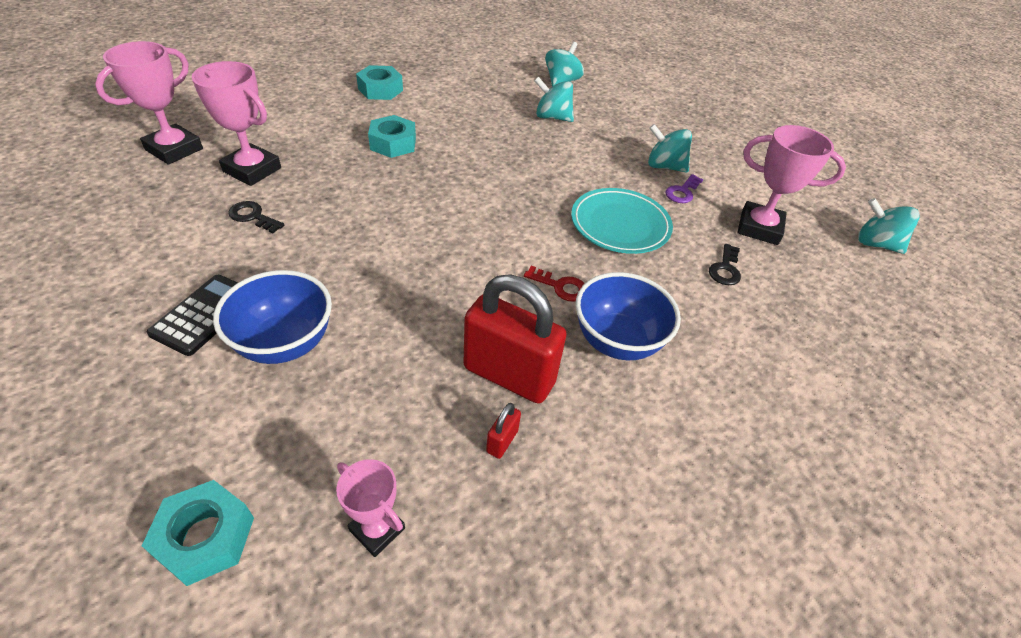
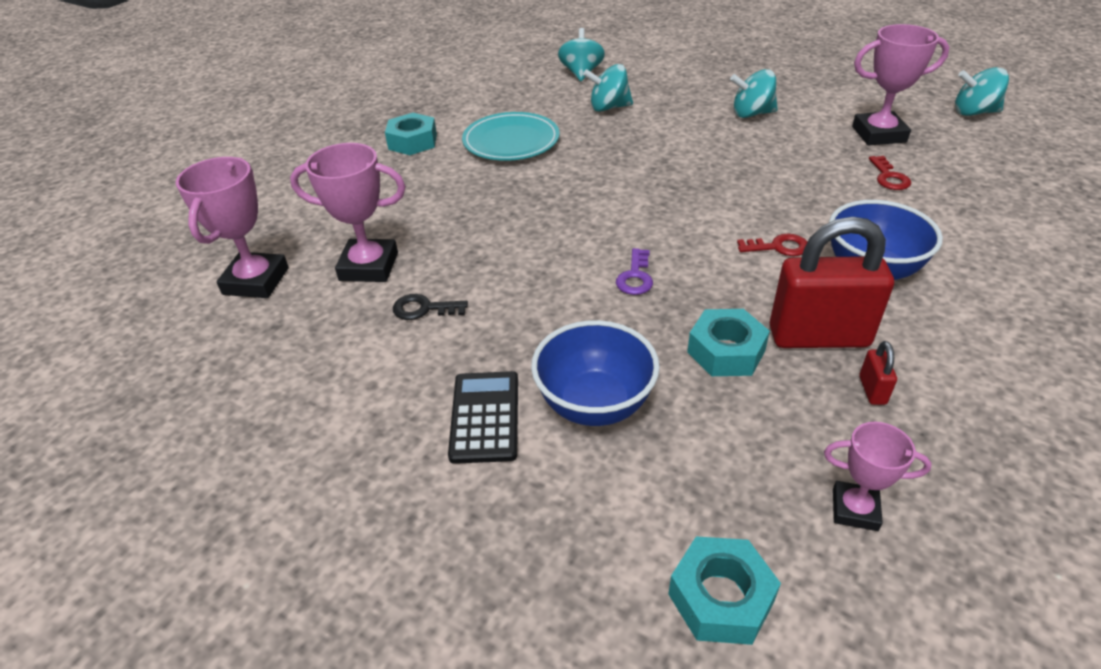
camera: 20 degrees left, 5 degrees down
turquoise nut [368,115,416,158] -> turquoise nut moved to [687,309,770,376]
turquoise plate [571,188,673,254] -> turquoise plate moved to [462,112,560,161]
purple key [666,174,703,203] -> purple key moved to [616,248,653,295]
black key [709,244,741,285] -> red key [869,156,911,190]

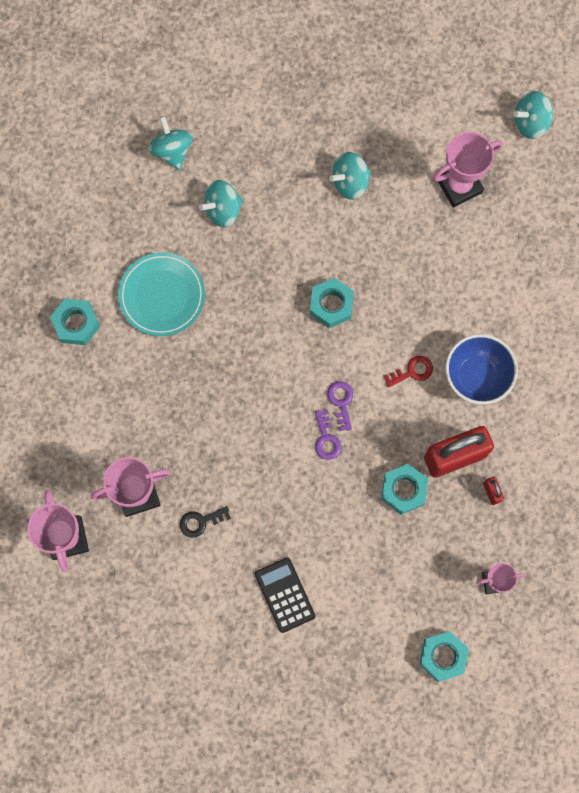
camera: 25 degrees left, 35 degrees up
blue bowl [531,320,660,426] -> none
red key [869,156,911,190] -> none
none -> turquoise nut [310,278,354,328]
none -> purple key [327,381,353,431]

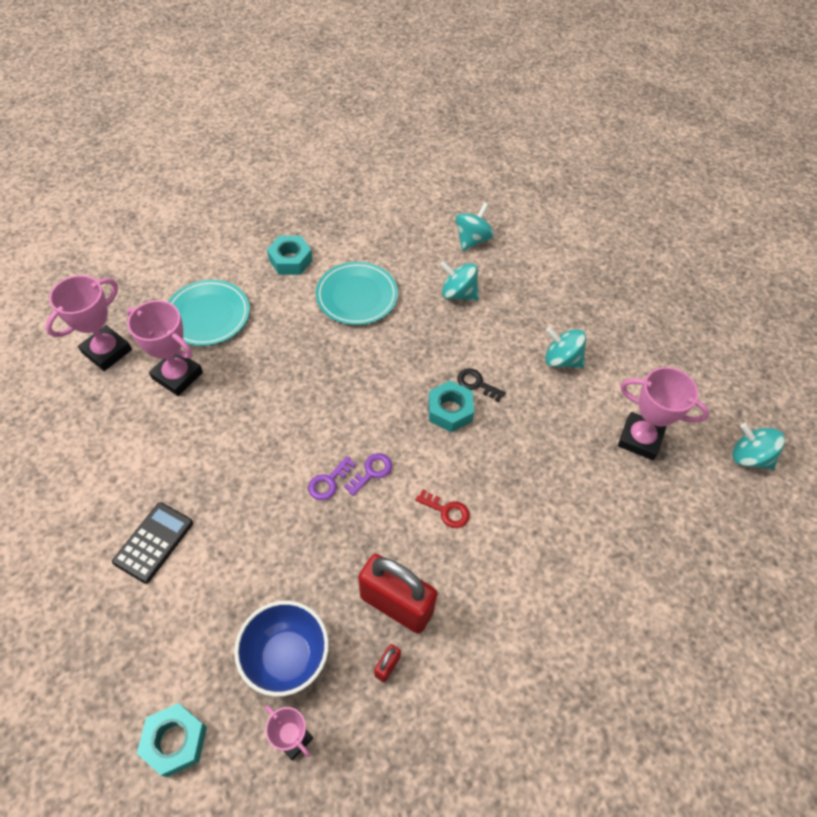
camera: 50 degrees right, 20 degrees down
black key [180,506,231,538] -> black key moved to [457,368,506,402]
turquoise nut [381,464,428,515] -> none
blue bowl [445,334,518,405] -> blue bowl moved to [234,601,329,697]
none -> turquoise plate [168,280,250,346]

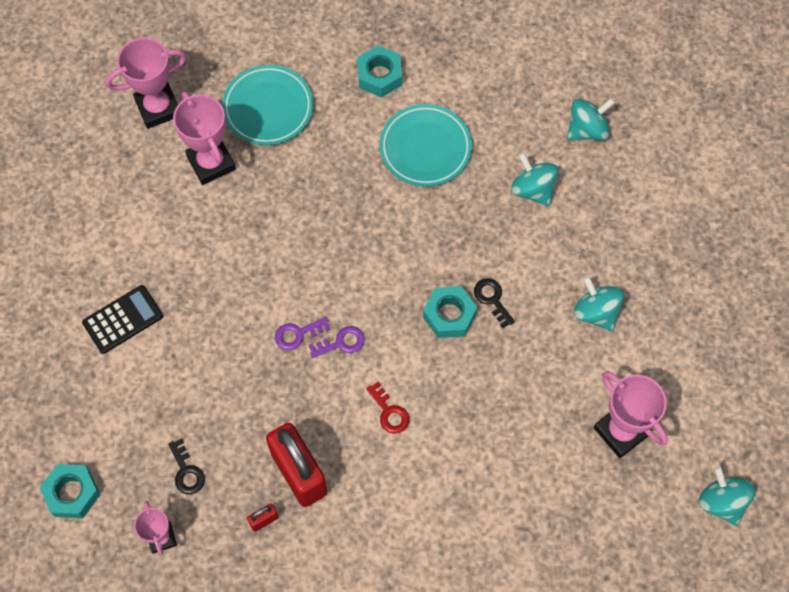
camera: 30 degrees right, 10 degrees up
blue bowl [234,601,329,697] -> black key [168,438,205,494]

